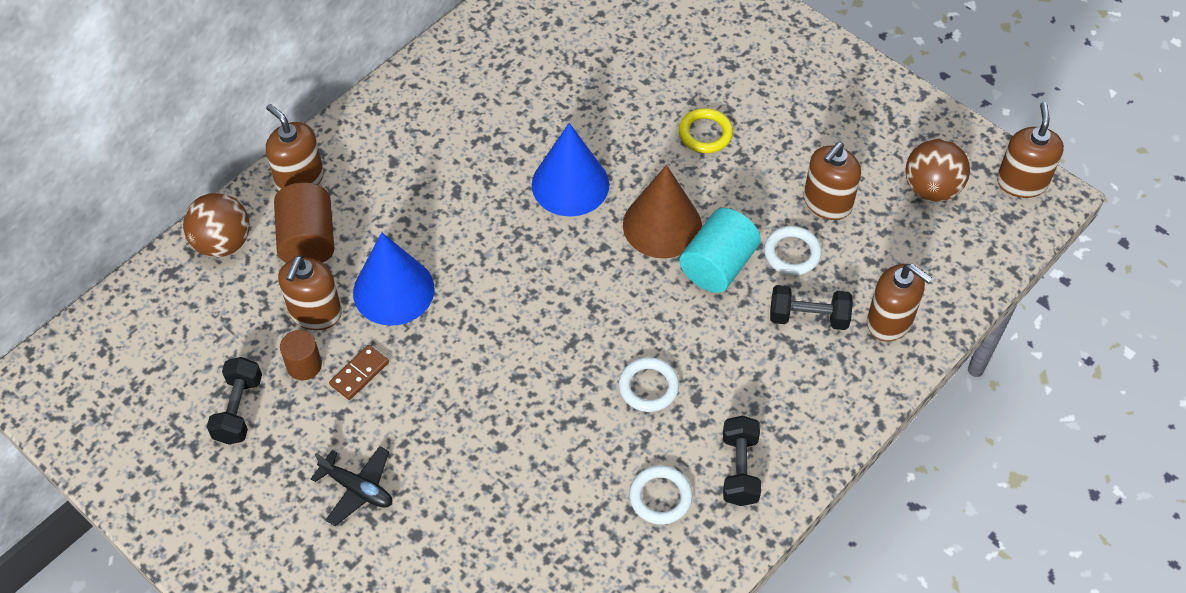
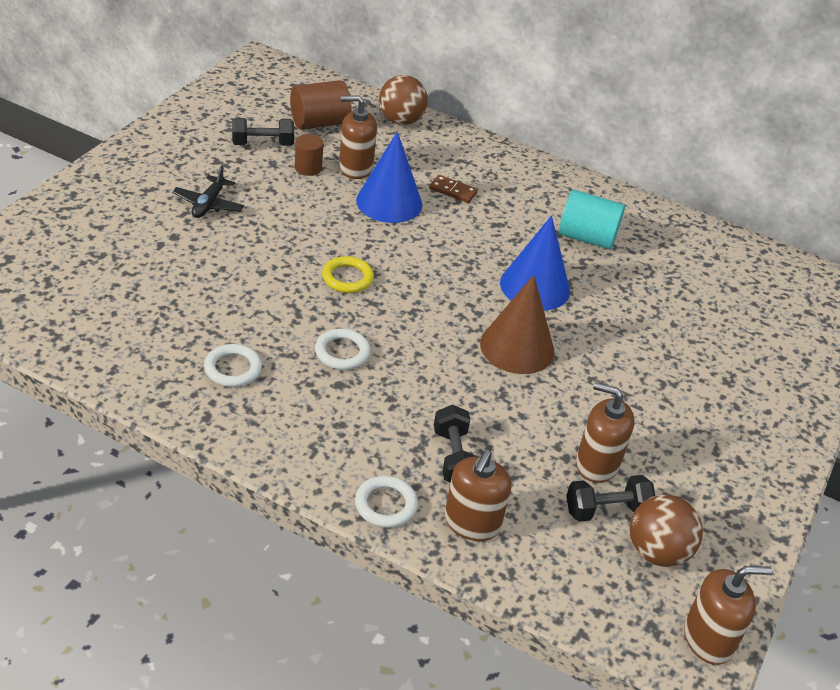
camera: 70 degrees right, 15 degrees down
brown soap dispenser [266,104,324,191] -> none
brown cylinder [274,183,334,263] -> brown cylinder moved to [290,80,351,130]
brown domino [329,345,389,400] -> brown domino moved to [429,175,478,203]
yellow ring [679,108,733,153] -> yellow ring moved to [322,256,374,293]
turquoise cylinder [679,208,761,293] -> turquoise cylinder moved to [559,190,625,250]
black dumbbell [723,416,761,506] -> black dumbbell moved to [566,475,655,522]
white ring [764,226,821,275] -> white ring moved to [355,476,418,528]

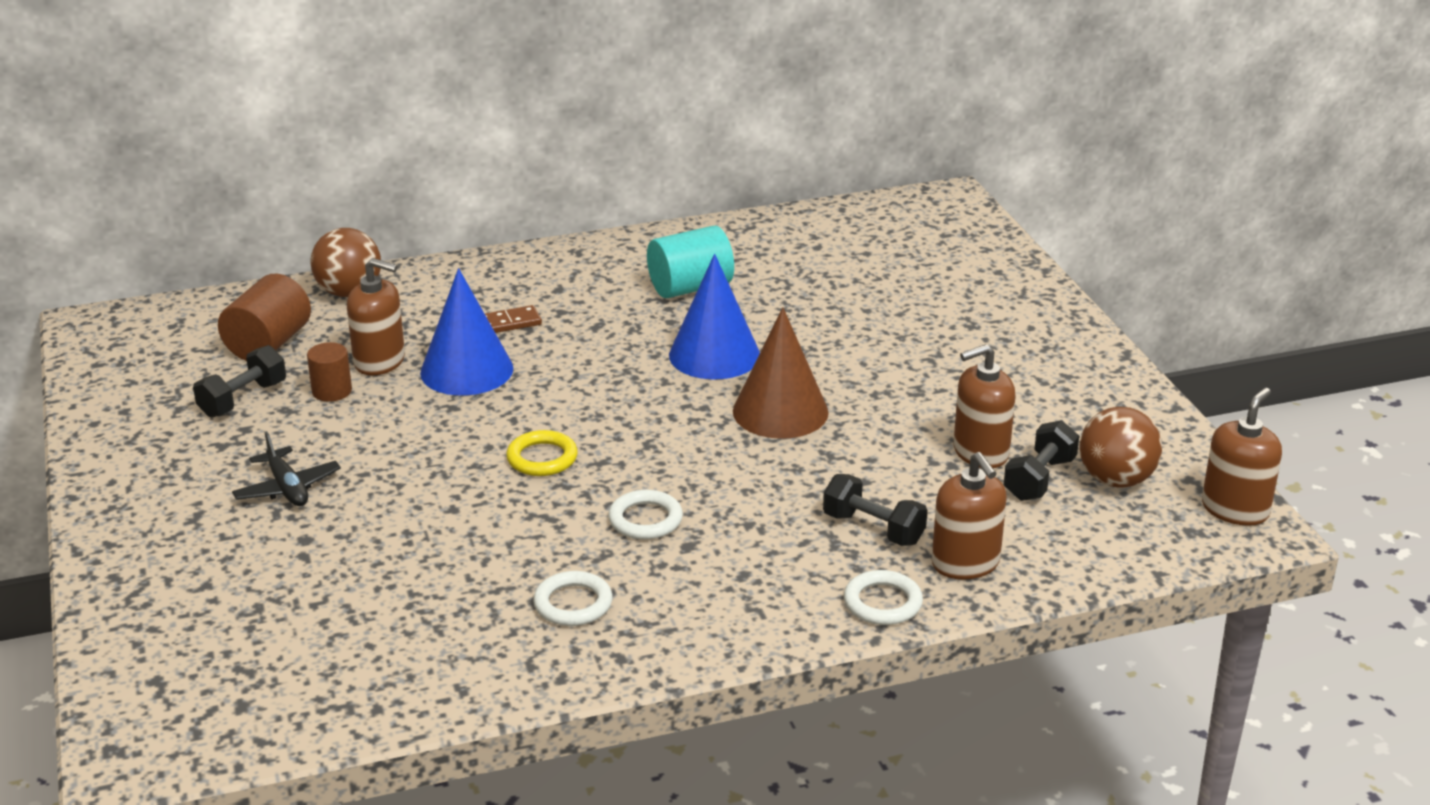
camera: 40 degrees left, 10 degrees down
brown soap dispenser [339,95,377,179] -> brown soap dispenser turned 120 degrees counterclockwise [347,258,405,375]

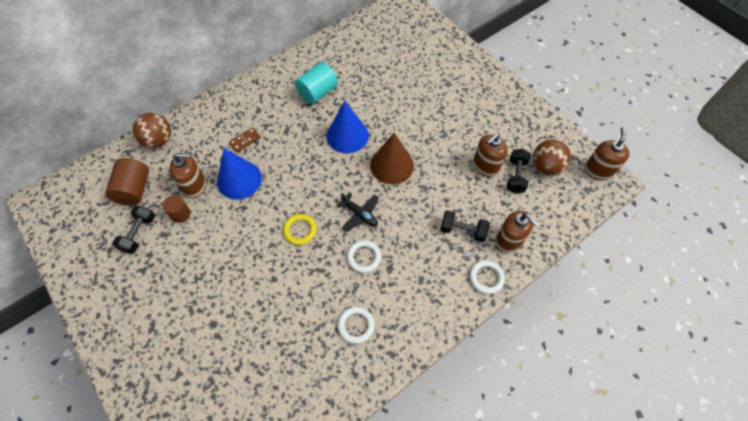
camera: 20 degrees left, 30 degrees up
black plane [232,431,341,506] -> black plane moved to [337,192,379,232]

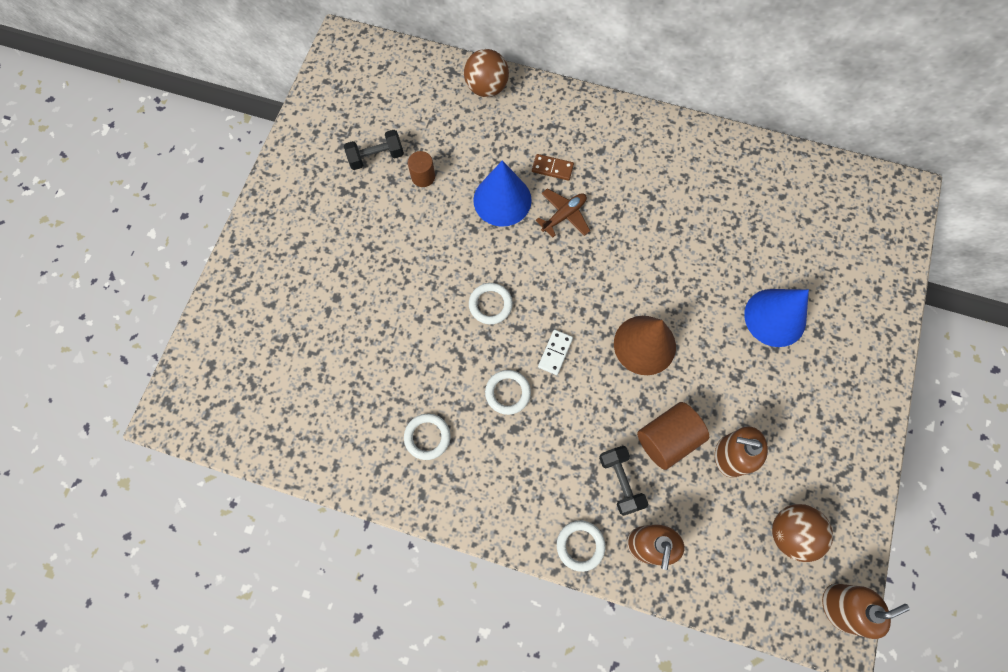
camera: 55 degrees right, 10 degrees up
brown cylinder [105,158,149,205] -> brown cylinder moved to [637,402,709,470]
brown soap dispenser [170,153,206,198] -> none
yellow ring [283,214,317,245] -> white ring [469,283,513,324]
turquoise cylinder [295,62,338,104] -> none
blue cone [327,101,369,153] -> blue cone moved to [744,289,809,347]
black plane [337,192,379,232] -> white domino [538,330,573,375]
black dumbbell [507,149,531,193] -> none
none -> brown plane [536,188,590,238]

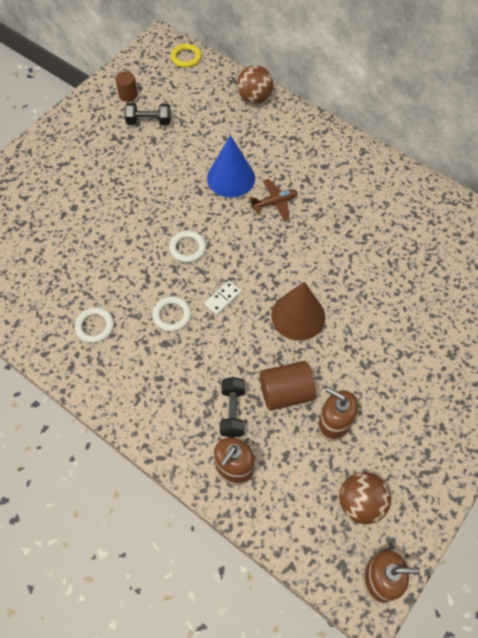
camera: 20 degrees right, 10 degrees down
brown cylinder [408,151,435,187] -> brown cylinder moved to [115,71,138,102]
brown domino [532,154,574,181] -> none
white ring [557,520,605,572] -> none
blue cone [744,289,809,347] -> none
none -> yellow ring [171,44,202,68]

